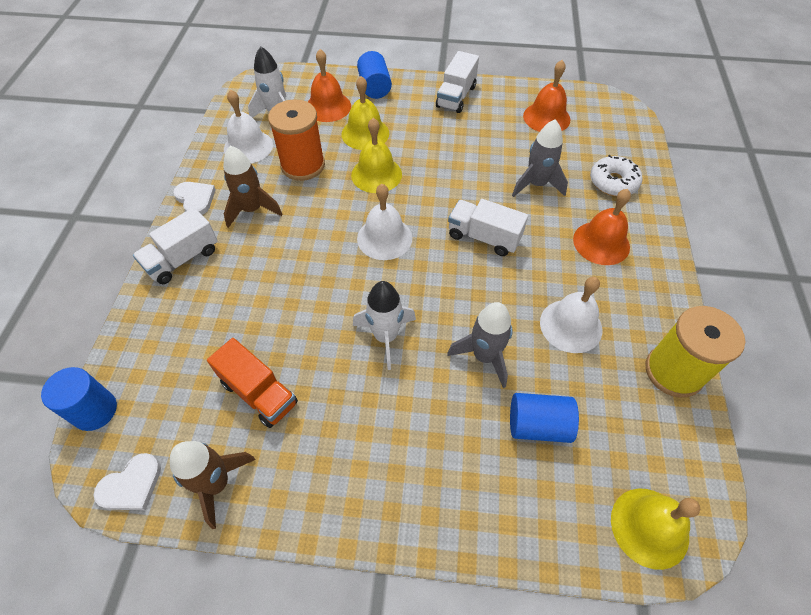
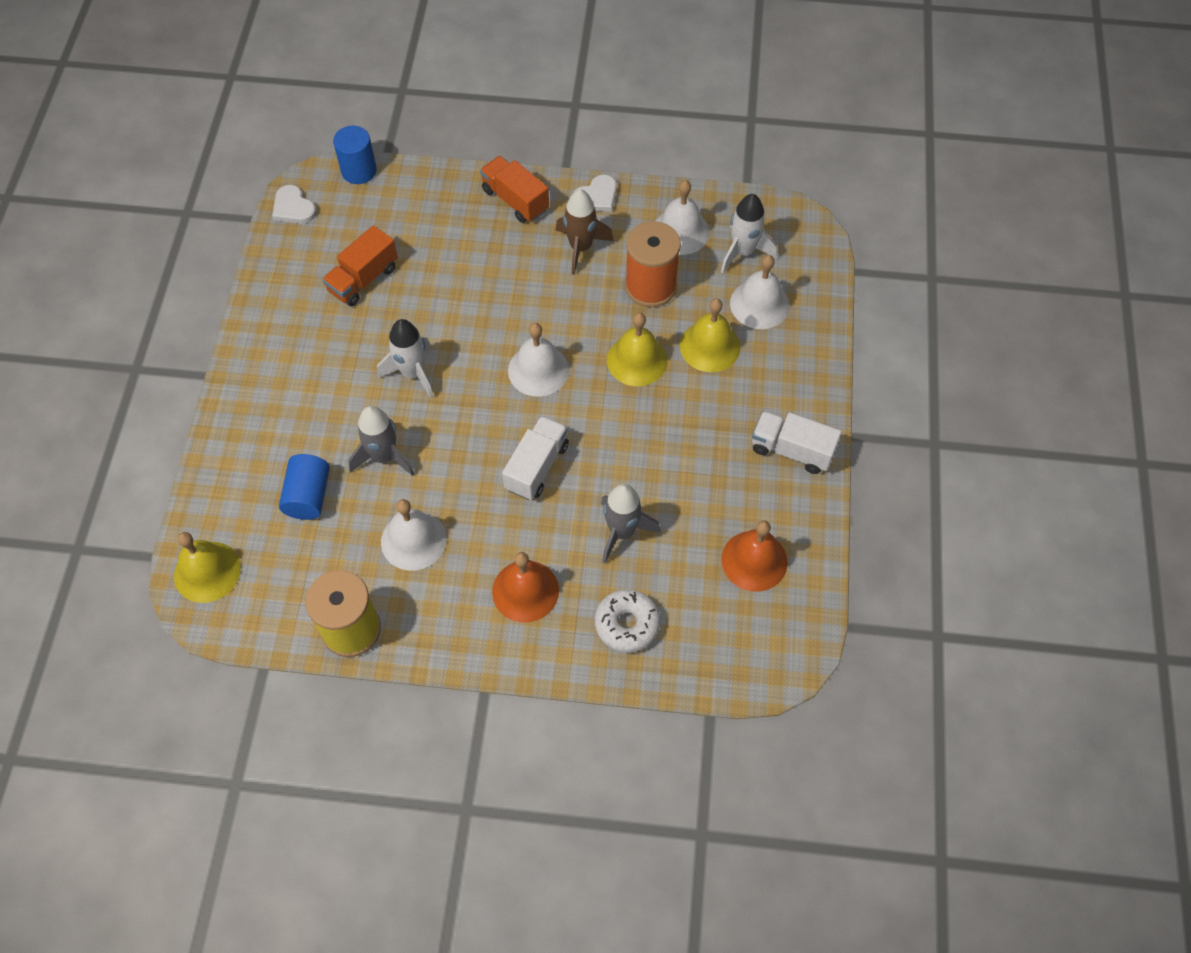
camera: 90 degrees right, 5 degrees up
white truck [133,207,218,284] -> orange truck [480,156,549,223]
brown rocket [170,441,256,529] -> none
orange bell [308,49,351,122] -> white bell [730,255,789,329]
blue cylinder [357,51,392,99] -> none

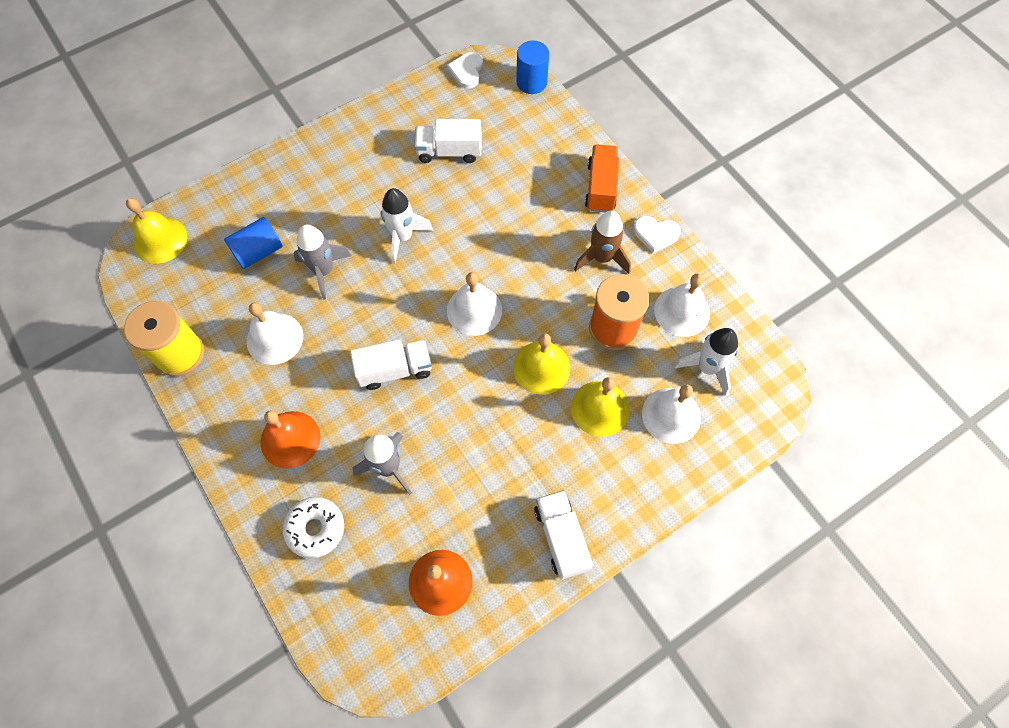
camera: 50 degrees right, 5 degrees up
orange truck [322,225,398,307] -> white truck [414,119,482,163]

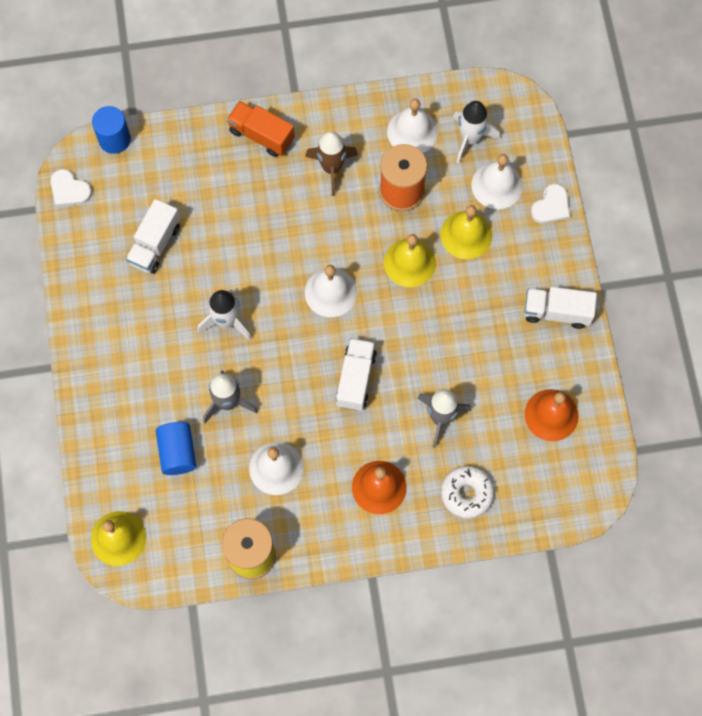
camera: 65 degrees left, 5 degrees up
white heart [633,216,681,253] -> white heart moved to [531,184,570,224]

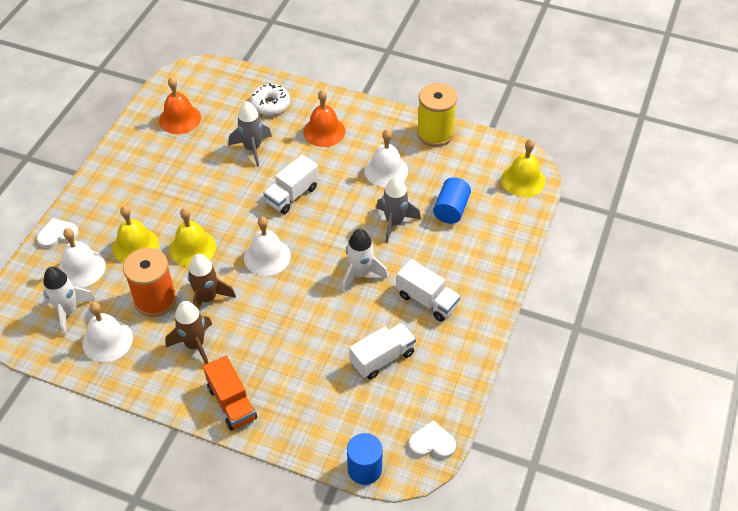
camera: 150 degrees left, 20 degrees down
white heart [51,169,92,207] -> white heart turned 60 degrees counterclockwise [409,420,456,458]
white truck [524,287,597,329] -> white truck moved to [397,259,461,321]
none -> brown rocket [188,254,236,310]

